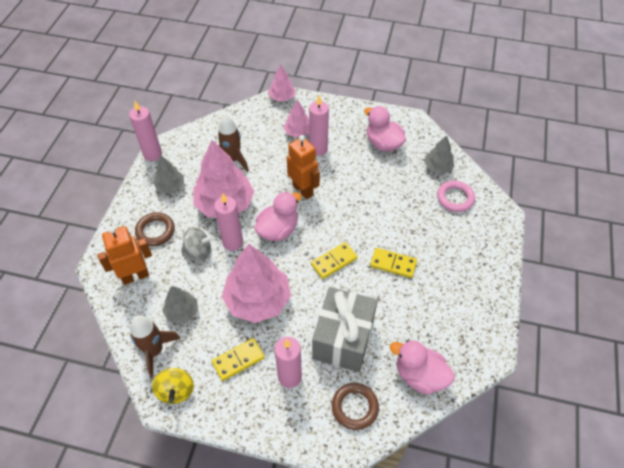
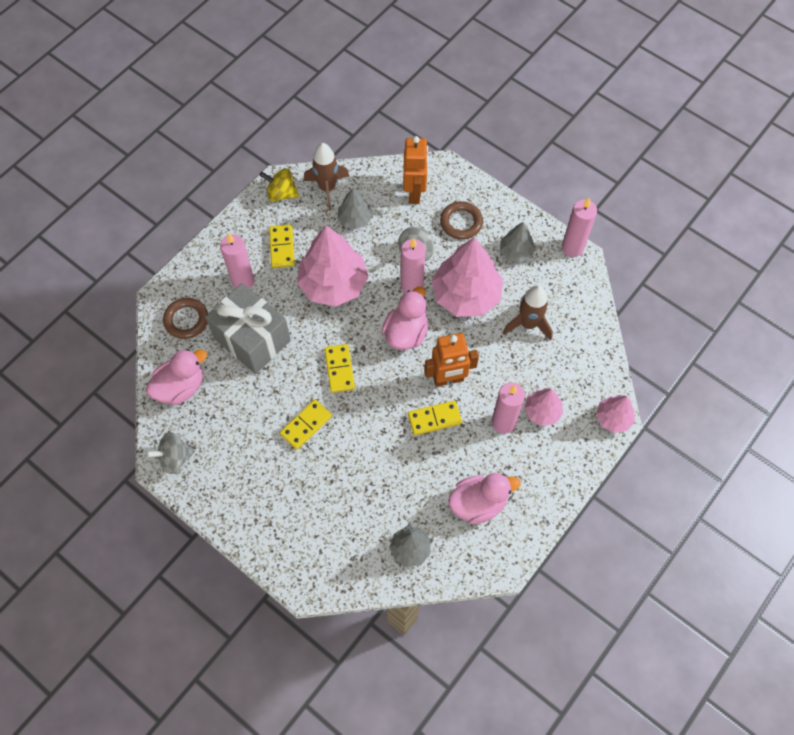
camera: 115 degrees right, 10 degrees up
pink duck [255,192,302,241] -> pink duck turned 135 degrees counterclockwise [382,286,428,350]
pink ring [437,180,475,212] -> none
none -> grey spinning top [146,432,195,474]
none -> yellow domino [408,401,462,435]

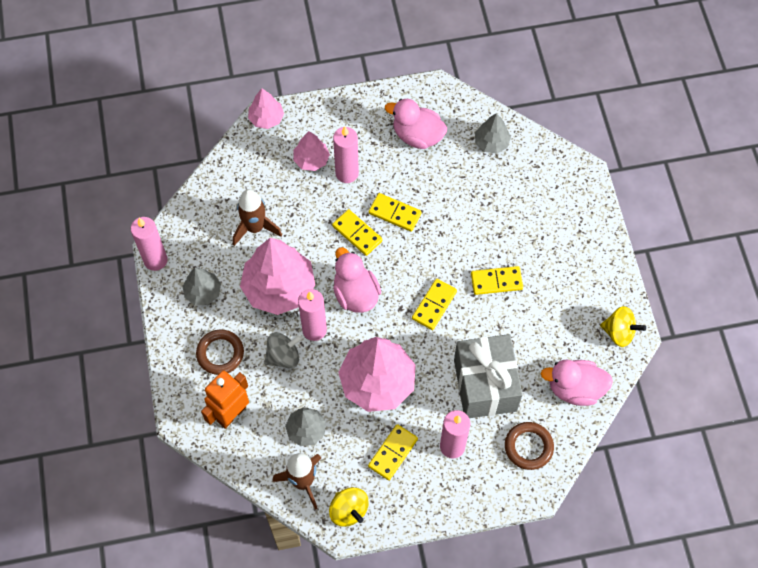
camera: 140 degrees left, 0 degrees up
grey spinning top [146,432,195,474] -> yellow spinning top [600,306,646,347]
pink duck [382,286,428,350] -> pink duck turned 90 degrees clockwise [333,247,381,313]
orange robot [424,333,479,387] -> yellow domino [332,209,383,256]

